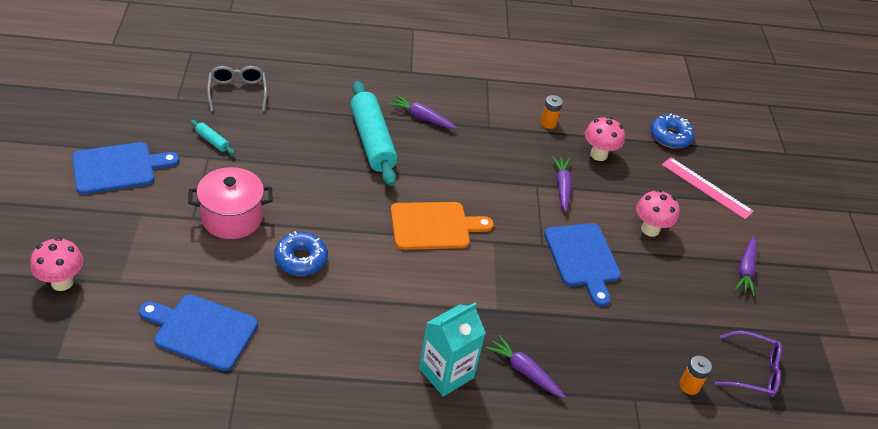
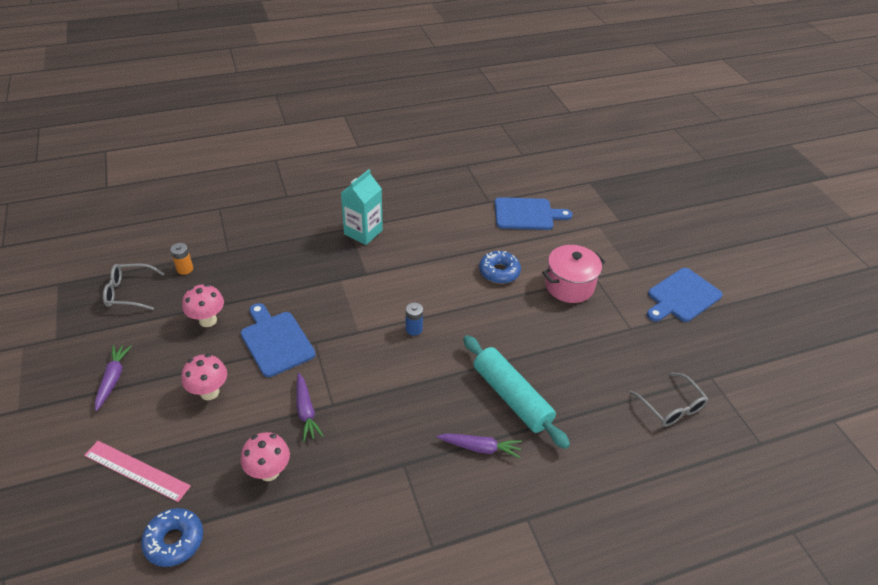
camera: 165 degrees right, 0 degrees up
pink mushroom [30,237,84,291] -> pink mushroom moved to [182,284,224,327]
turquoise rolling pin [190,120,235,155] -> none
orange cutting board [391,202,494,250] -> blue battery [406,303,423,336]
purple carrot [486,335,566,398] -> none
orange battery [540,95,563,129] -> none
purple glasses [715,331,782,397] -> grey glasses [103,264,165,310]

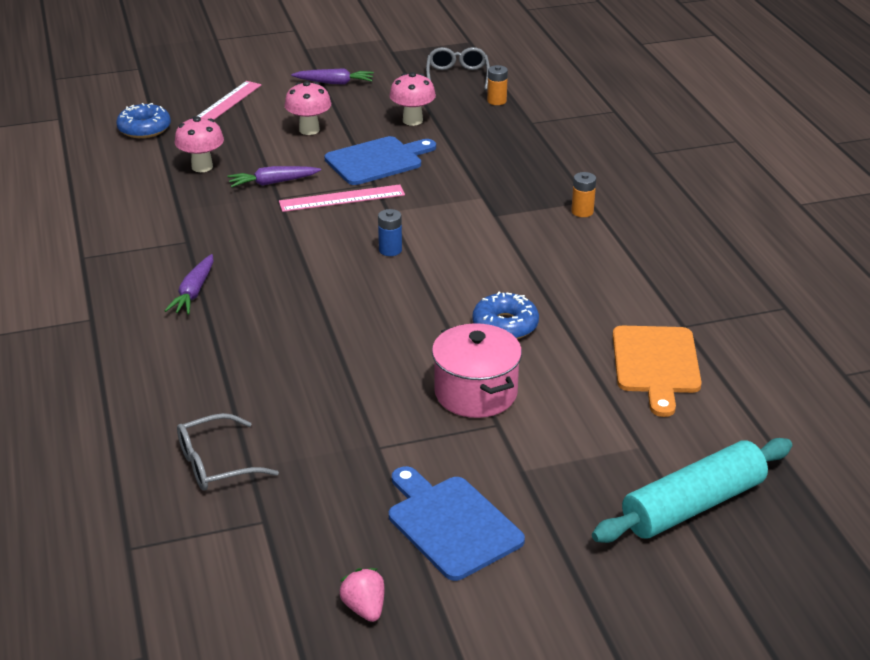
camera: 95 degrees right, 10 degrees down
turquoise carton [341,169,383,245] -> orange battery [571,172,596,217]
turquoise rolling pin [463,335,570,449] -> turquoise rolling pin moved to [592,438,792,543]
blue cutting board [495,197,572,230] -> orange cutting board [613,326,702,417]
none -> pink ruler [279,184,405,212]
none -> pink strawberry [339,568,385,622]

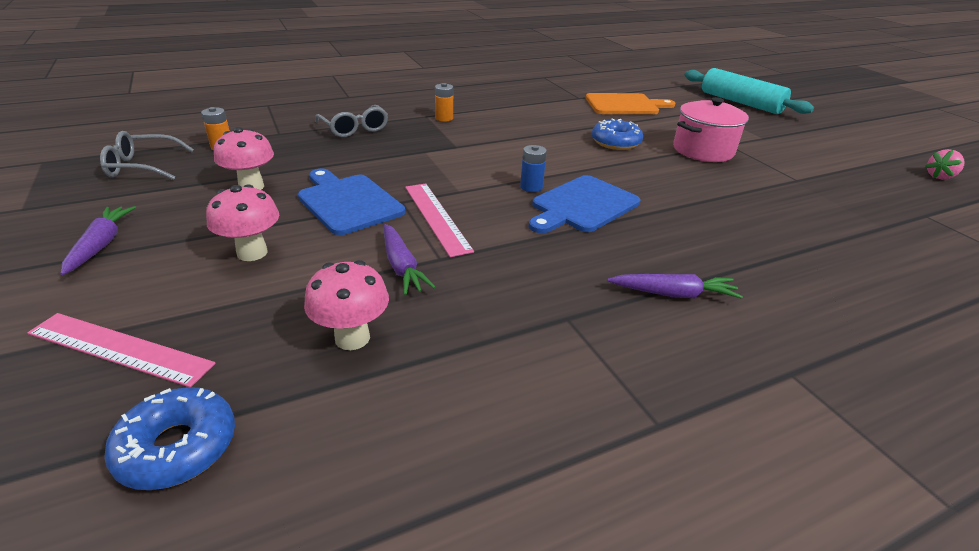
camera: 100 degrees left, 0 degrees up
grey glasses [177,413,279,490] -> grey glasses moved to [315,105,388,137]
blue cutting board [389,466,525,581] -> blue cutting board moved to [528,175,640,234]

